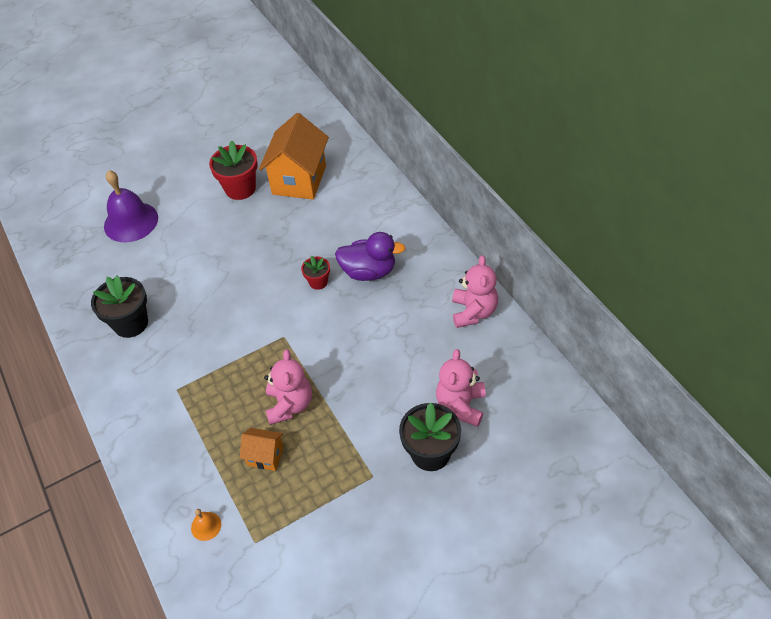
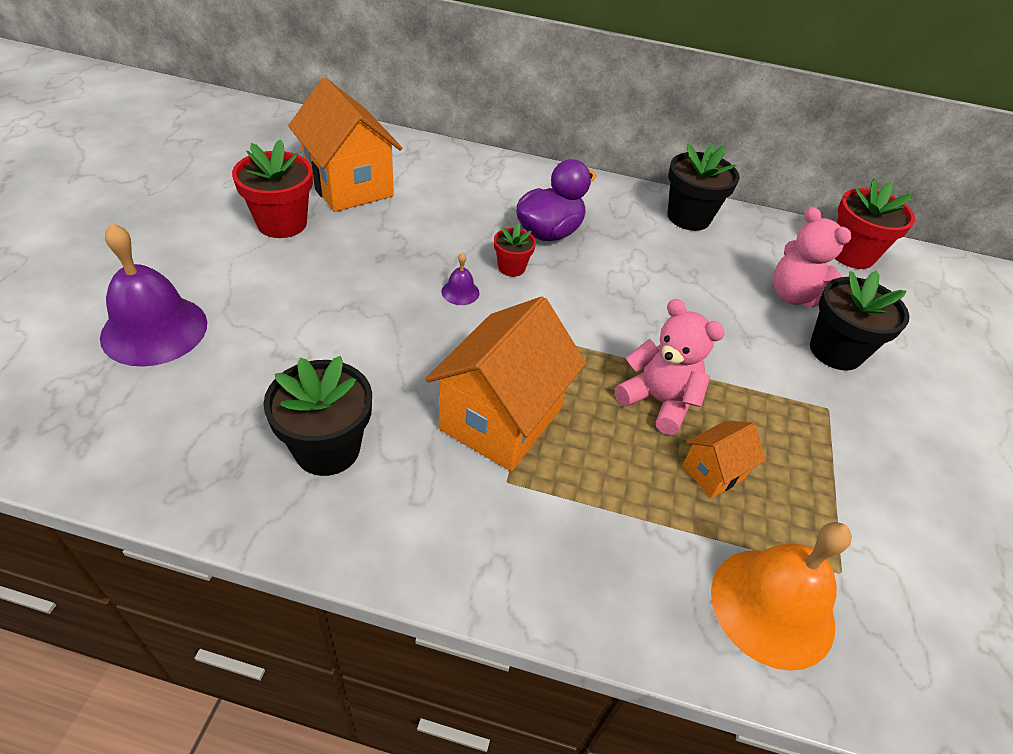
camera: 55 degrees left, 5 degrees down
orange bell [191,509,221,541] -> orange bell [711,522,852,671], size x2.33
pink teddy bear [452,255,498,328] -> black flower pot [667,144,739,231]
none -> orange house [425,296,586,471]
none -> purple bell [441,253,479,305]
none -> red flower pot [835,178,915,269]

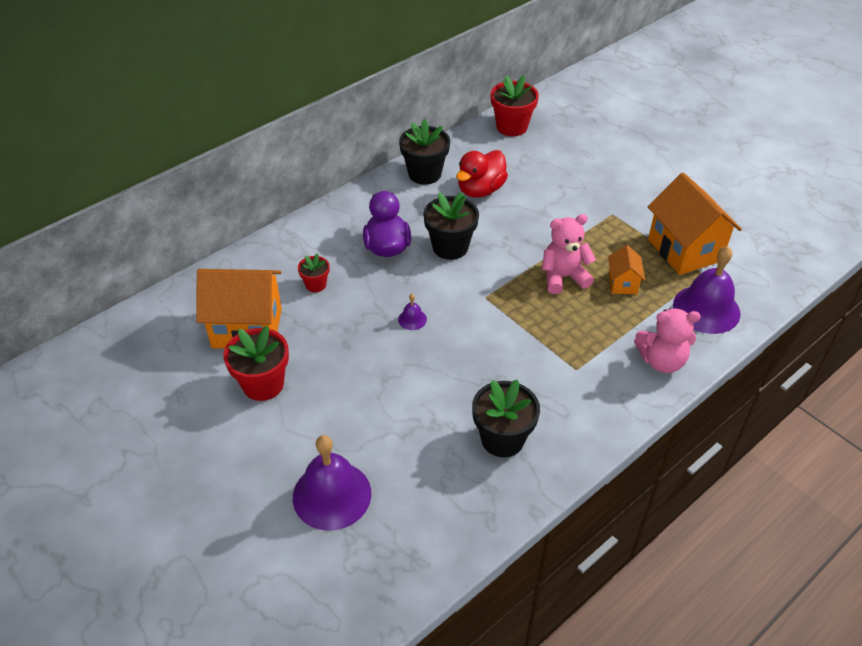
camera: 50 degrees left, 0 degrees up
orange house [425,296,586,471] -> orange house moved to [648,173,742,275]
red flower pot [494,223,536,277] -> red flower pot moved to [298,253,329,292]
orange bell [711,522,852,671] -> purple bell [673,246,740,334]
pink teddy bear [773,207,851,308] -> pink teddy bear moved to [634,308,701,373]
black flower pot [810,270,909,371] -> black flower pot moved to [423,192,479,260]
none -> red duck [456,150,508,198]

